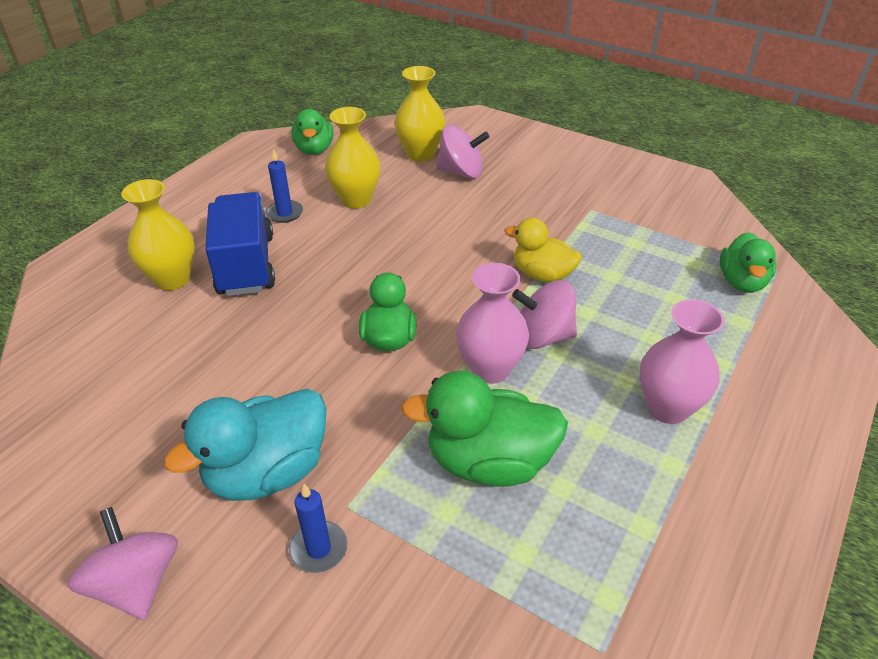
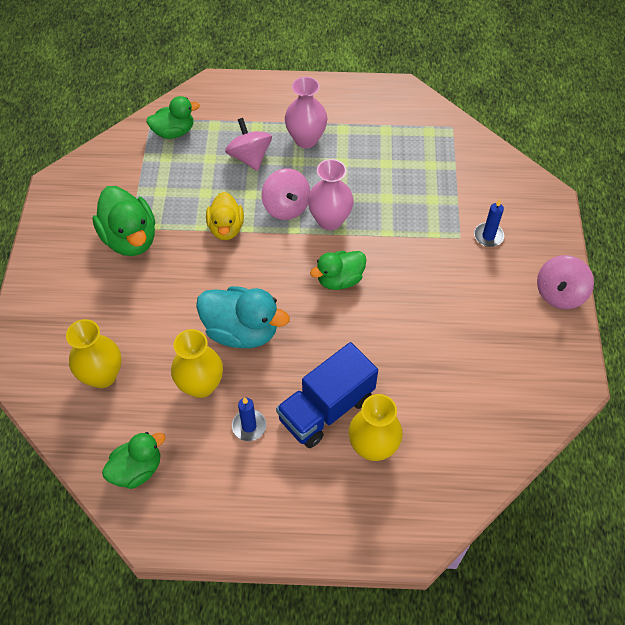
camera: 120 degrees left, 15 degrees up
turquoise duck [164,389,326,501] -> turquoise duck moved to [196,286,290,348]
green duck [401,371,568,487] -> green duck moved to [92,186,155,256]
pink spinning top [436,125,490,179] -> pink spinning top moved to [225,118,272,171]

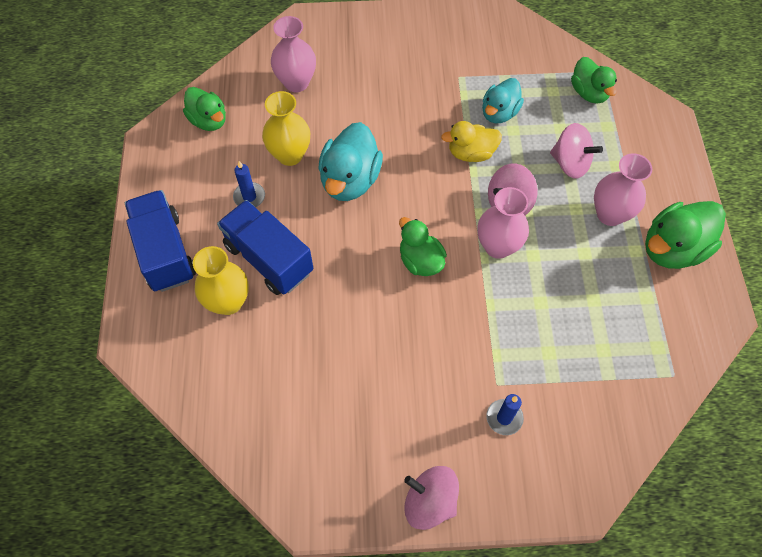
camera: 85 degrees right, 5 degrees up
yellow vase [66,319,122,388] -> pink vase [271,16,316,92]
green duck [92,186,155,256] -> green duck moved to [645,201,726,269]
pink spinning top [225,118,272,171] -> pink spinning top turned 60 degrees clockwise [550,123,603,179]
none -> blue truck [125,190,196,292]
none -> turquoise duck [482,78,524,123]

